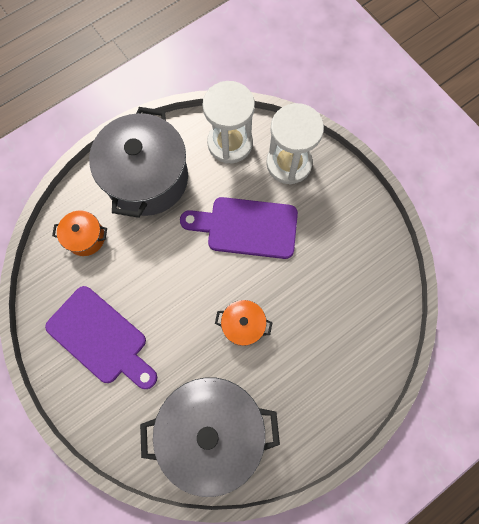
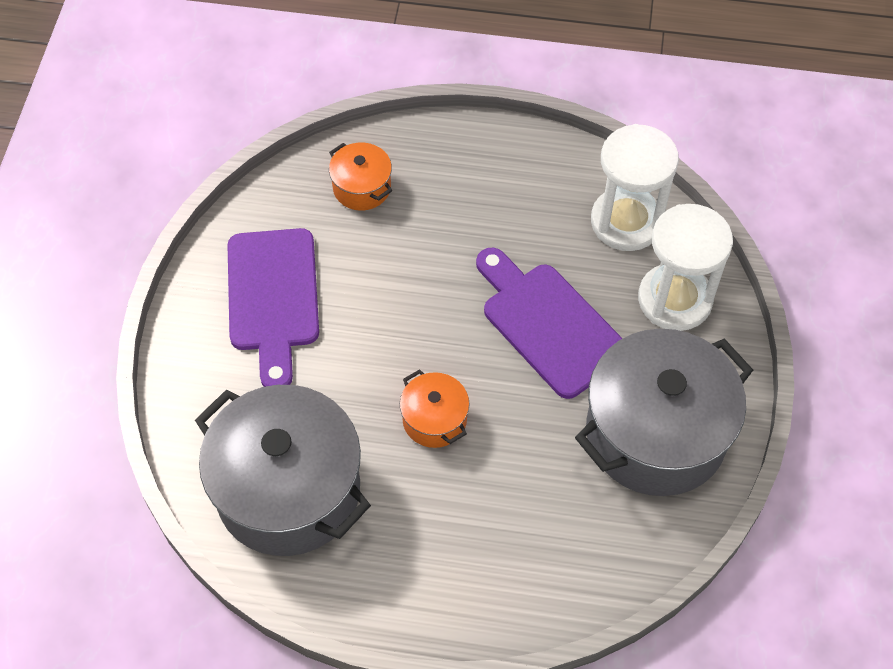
camera: 45 degrees right, 15 degrees down
grey pot [89,107,188,218] -> grey pot moved to [575,329,753,496]

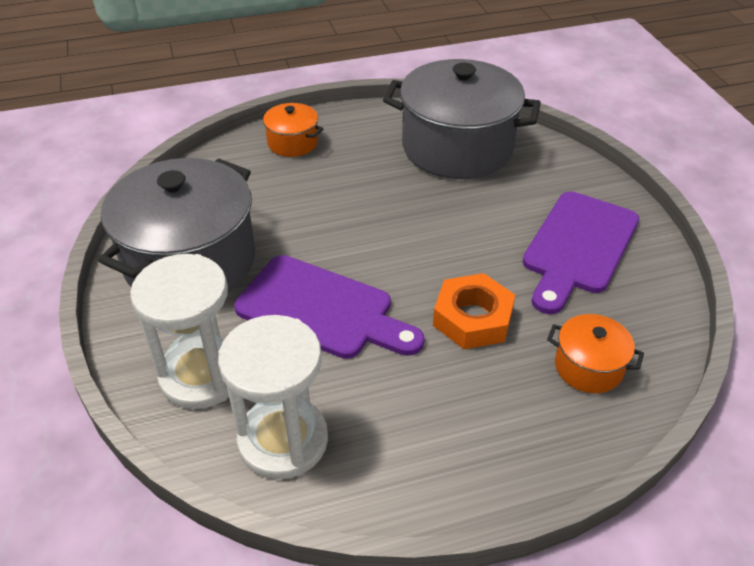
camera: 155 degrees right, 15 degrees down
purple cutting board [227,228,319,387] -> purple cutting board turned 120 degrees counterclockwise [523,191,639,314]
orange pot [400,369,469,448] -> orange pot moved to [259,103,323,157]
none -> orange nut [433,273,515,349]

